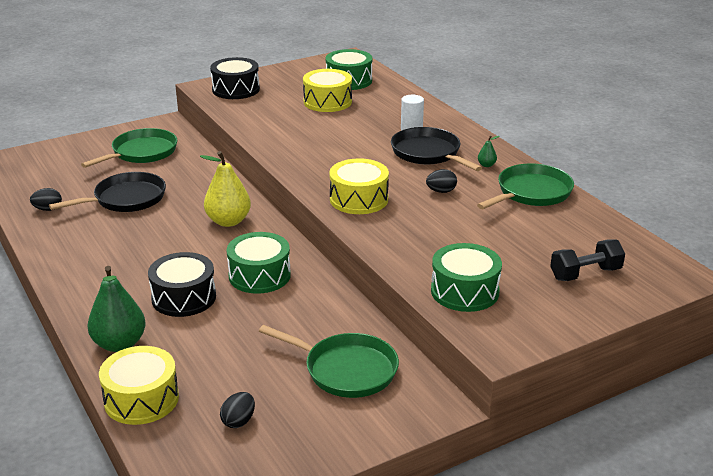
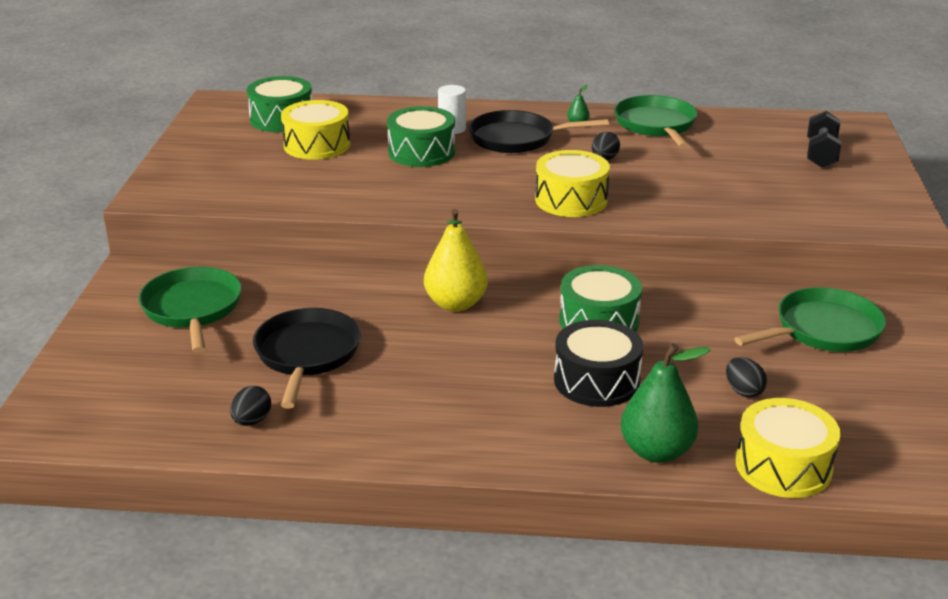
camera: 55 degrees left, 0 degrees up
black drum [210,57,260,99] -> none
black egg [220,392,255,428] -> black egg moved to [726,357,767,398]
green drum [431,243,502,312] -> green drum moved to [387,106,455,167]

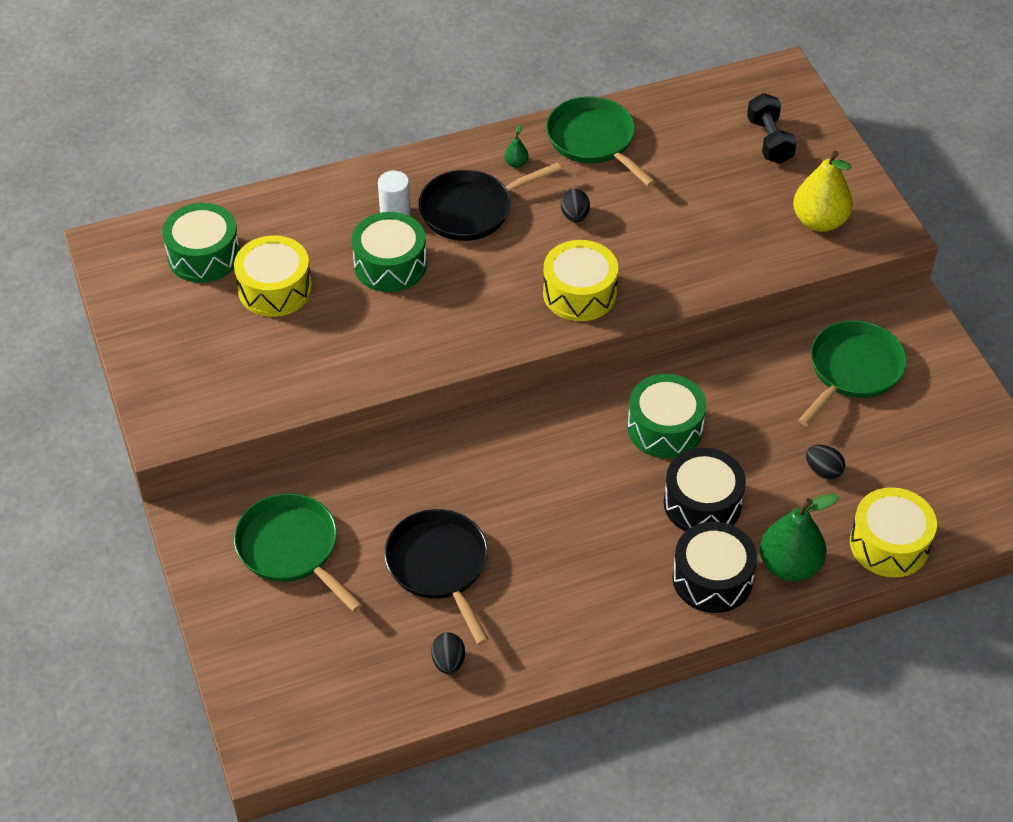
camera: 25 degrees left, 20 degrees up
yellow pear [424,209,488,311] -> yellow pear moved to [793,151,853,232]
none -> black drum [672,522,757,613]

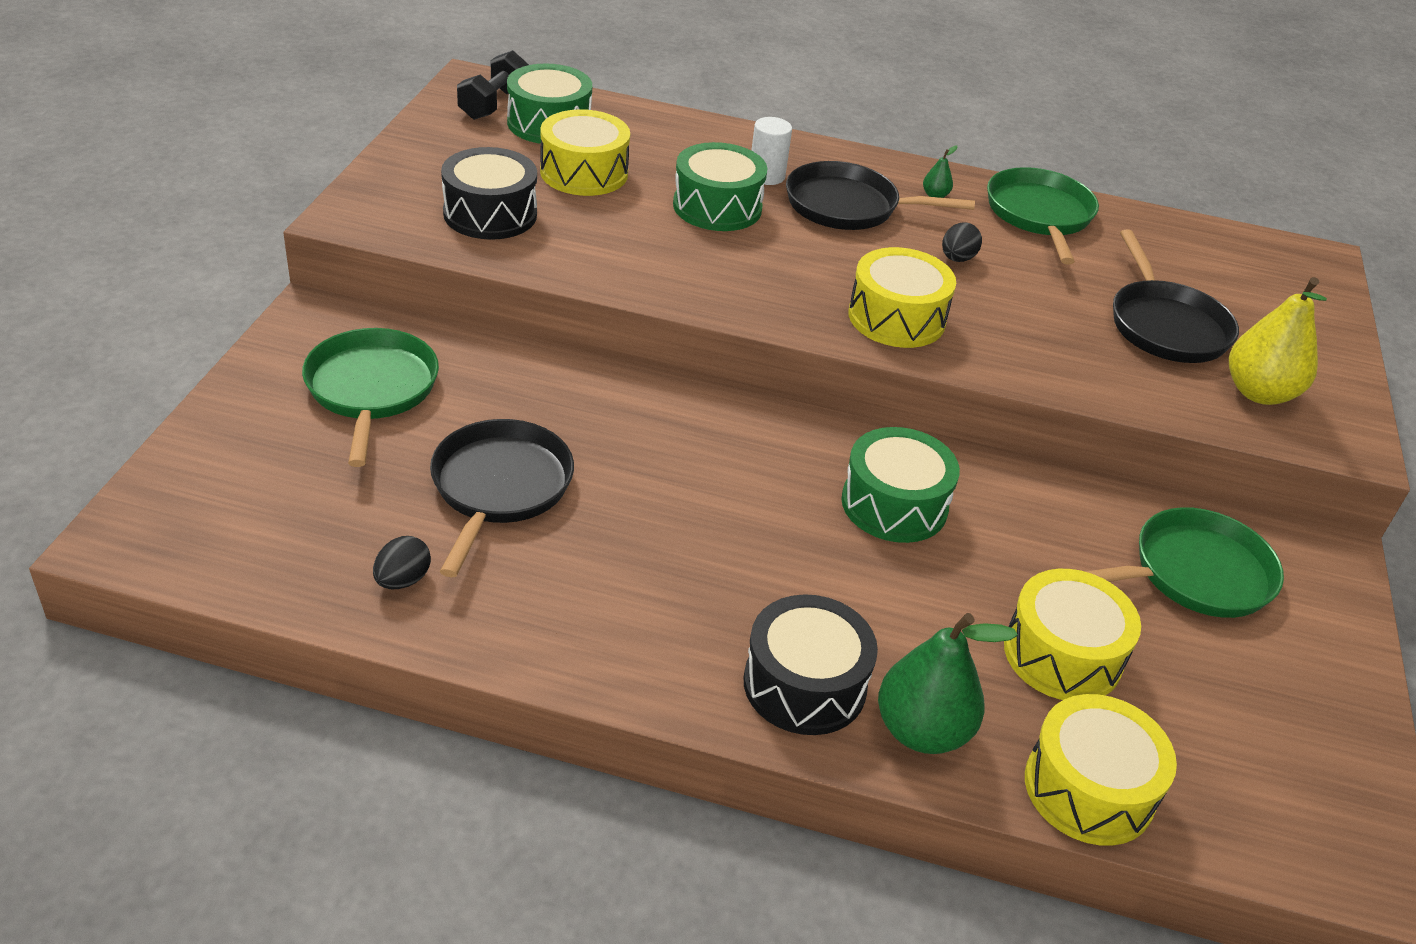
camera: 30 degrees right, 10 degrees down
black drum [664,448,746,532] -> black drum moved to [441,147,537,240]
black dumbbell [747,93,797,164] -> black dumbbell moved to [457,50,529,120]
black egg [806,445,845,480] -> yellow drum [1004,569,1141,700]
none -> black pan [1113,230,1239,363]

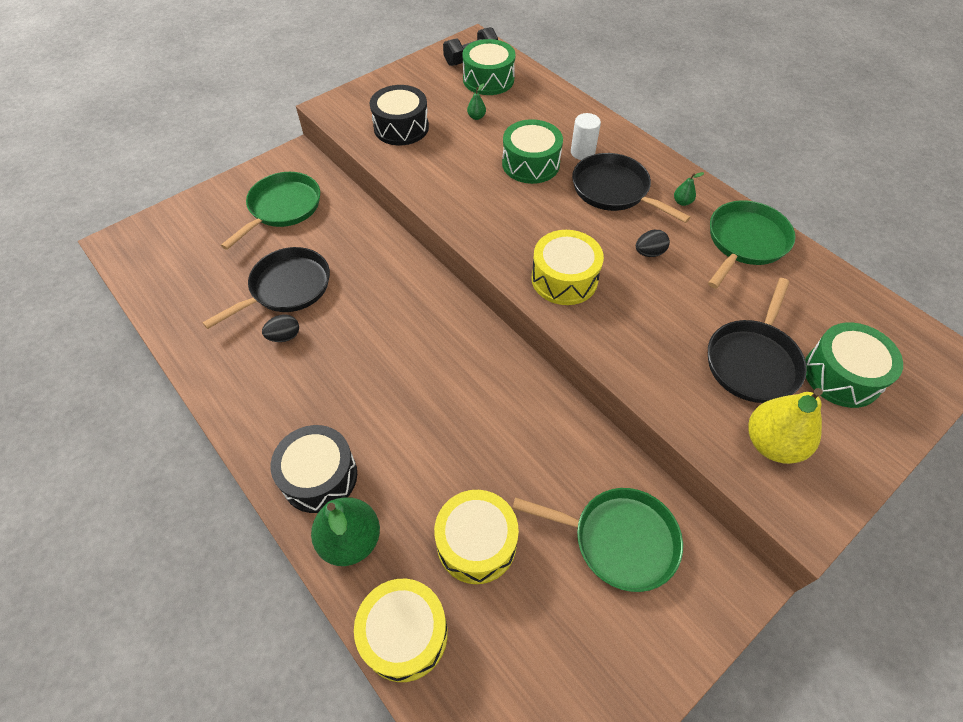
camera: 40 degrees right, 15 degrees up
black egg [373,536,431,589] -> black egg moved to [262,314,299,342]
yellow drum [540,109,630,196] -> green pear [467,83,486,120]
green drum [841,427,960,543] -> green drum moved to [805,322,903,408]

